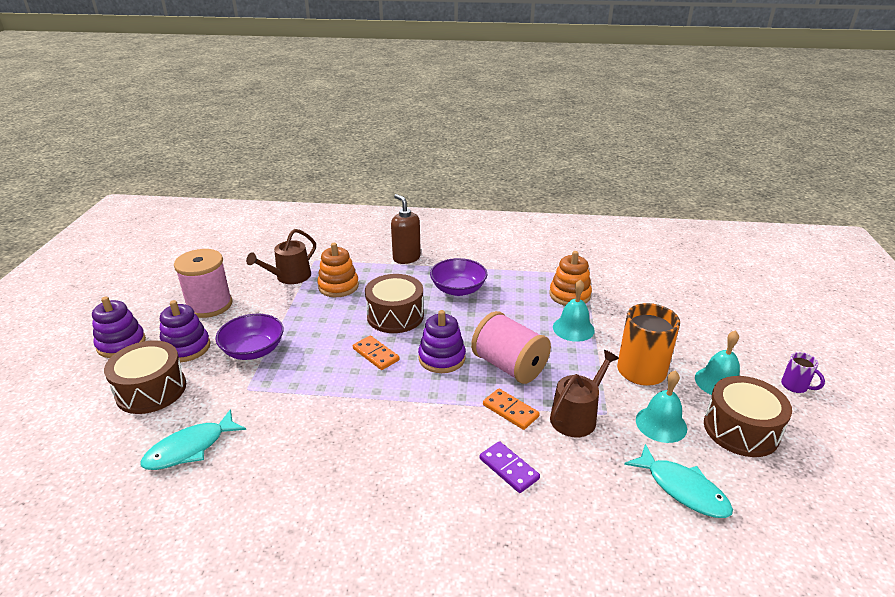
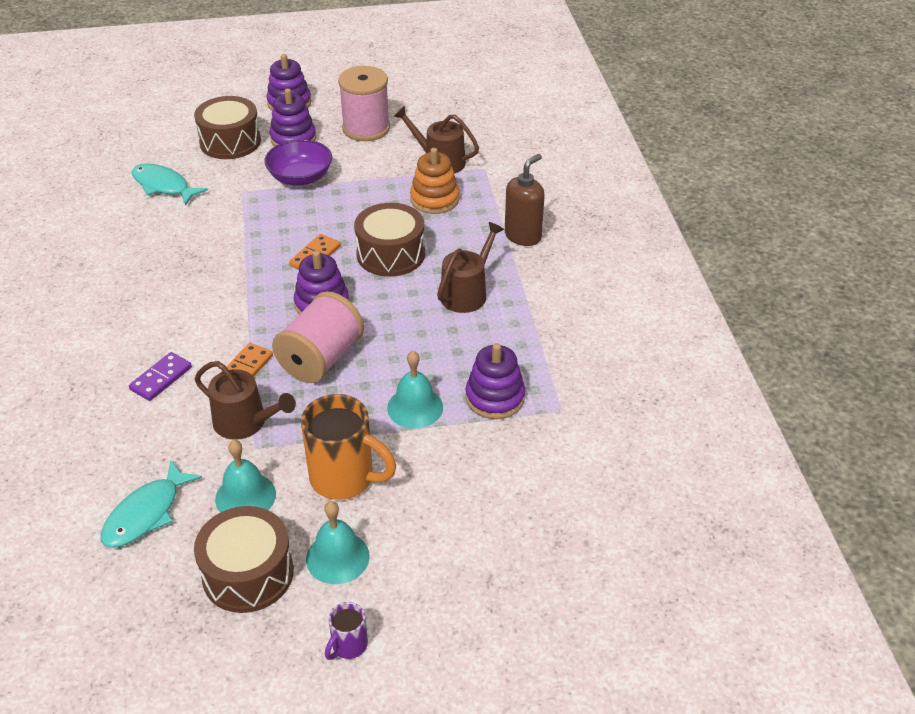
camera: 75 degrees right, 10 degrees up
purple bowl [430,258,487,296] -> brown watering can [437,222,504,313]
orange stacking toy [549,251,592,306] -> purple stacking toy [465,343,525,419]

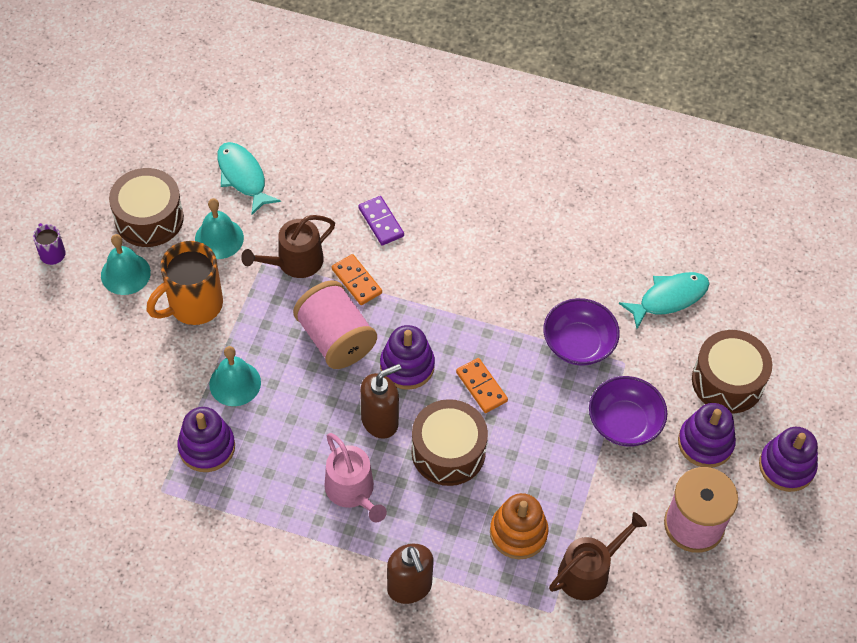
camera: 115 degrees right, 15 degrees up
brown watering can [437,222,504,313] -> pink watering can [324,433,387,522]
none -> brown soap dispenser [360,364,402,439]
none -> purple bowl [543,298,620,366]

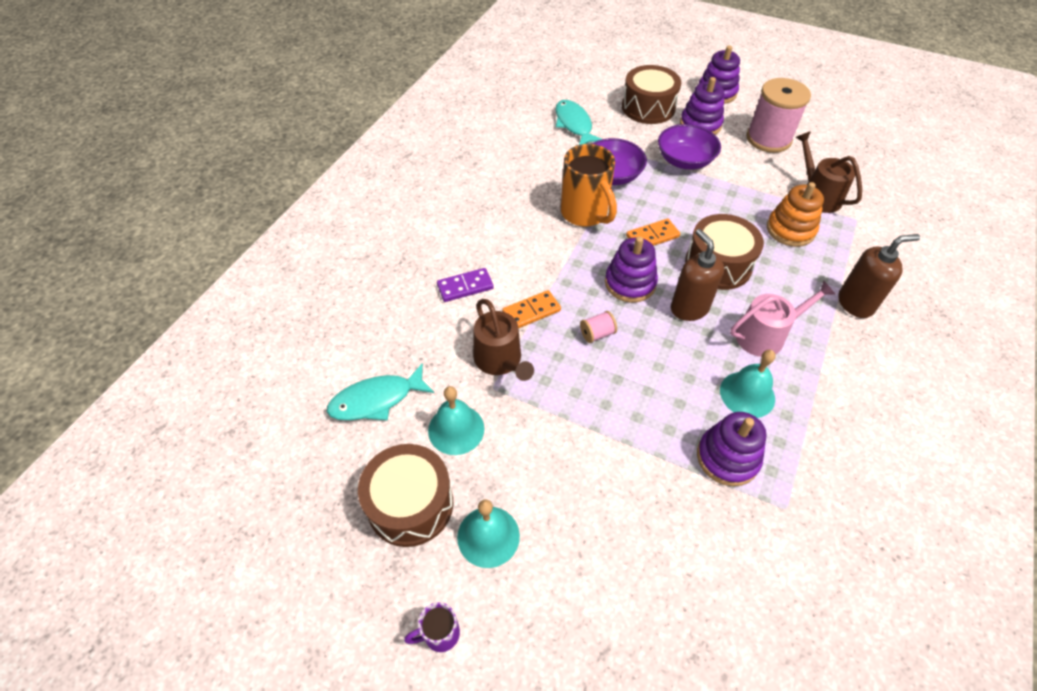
camera: 80 degrees left, 5 degrees down
orange mug [147,241,223,325] -> orange mug moved to [561,144,617,227]
turquoise bell [209,346,261,406] -> turquoise bell moved to [720,350,776,418]
pink spool [293,280,377,369] -> pink spool [580,311,617,343], size x0.42

